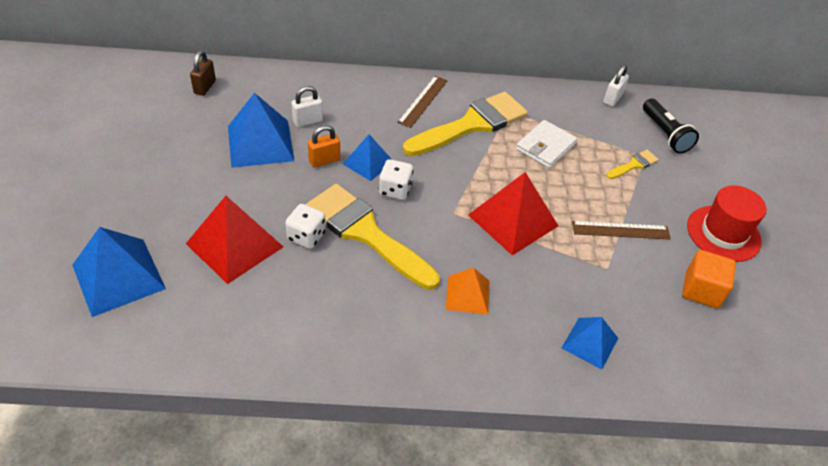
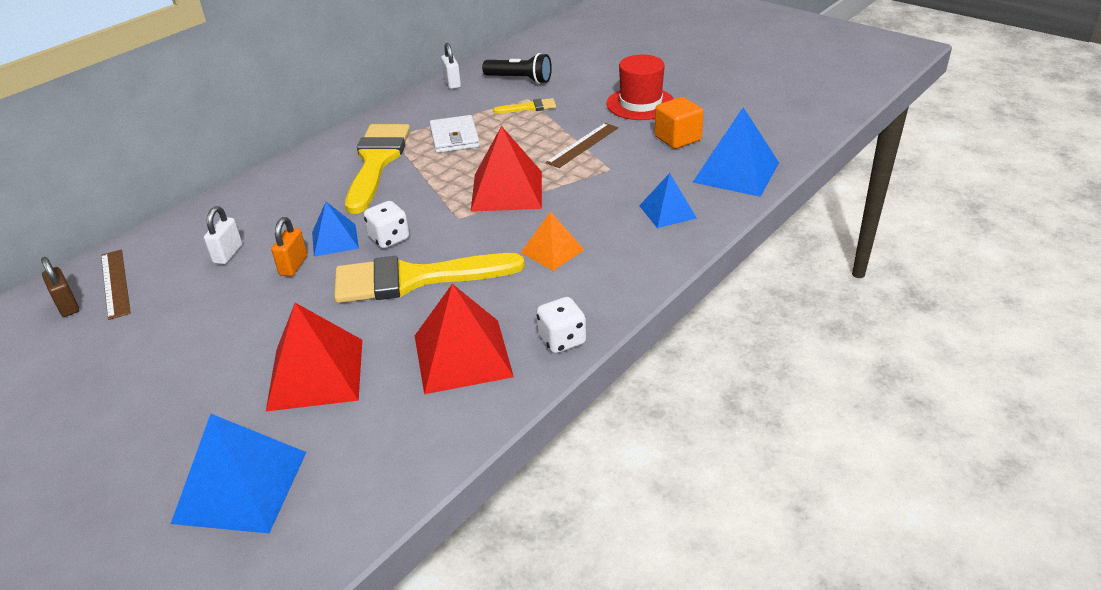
camera: 45 degrees left, 10 degrees down
blue pyramid [228,93,294,168] -> blue pyramid moved to [693,107,779,197]
white dice [285,204,326,249] -> white dice moved to [537,297,586,353]
brown ruler [397,76,448,128] -> brown ruler moved to [101,250,131,320]
yellow brush [606,150,659,179] -> yellow brush turned 75 degrees clockwise [493,98,556,113]
none -> red pyramid [415,284,514,394]

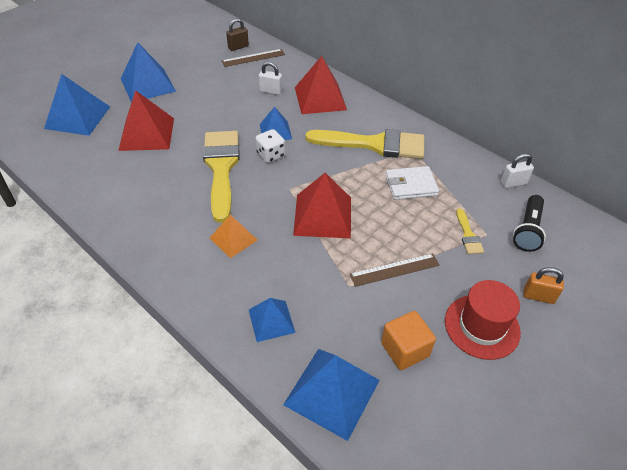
camera: 90 degrees right, 10 degrees up
orange padlock [271,217,307,277] -> orange padlock moved to [524,267,564,304]
red pyramid [415,284,514,394] -> red pyramid moved to [295,56,347,114]
white dice [537,297,586,353] -> none
brown ruler [546,123,618,168] -> brown ruler turned 60 degrees counterclockwise [350,253,440,287]
none -> blue pyramid [121,42,176,102]

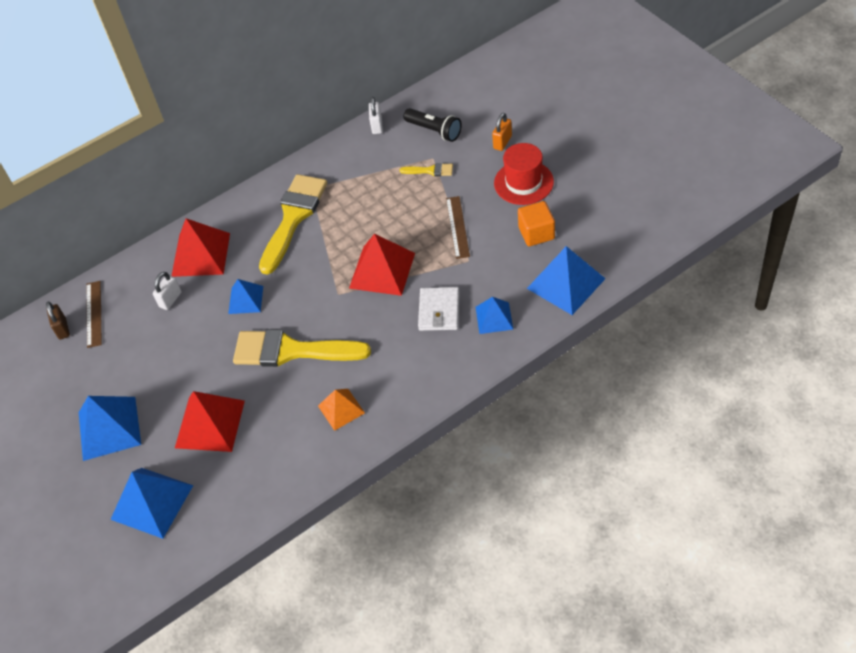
camera: 70 degrees left, 5 degrees up
orange pyramid [210,215,258,258] -> orange pyramid moved to [318,389,365,431]
white dice [256,129,285,163] -> none
white wallet [385,166,439,200] -> white wallet moved to [418,287,459,331]

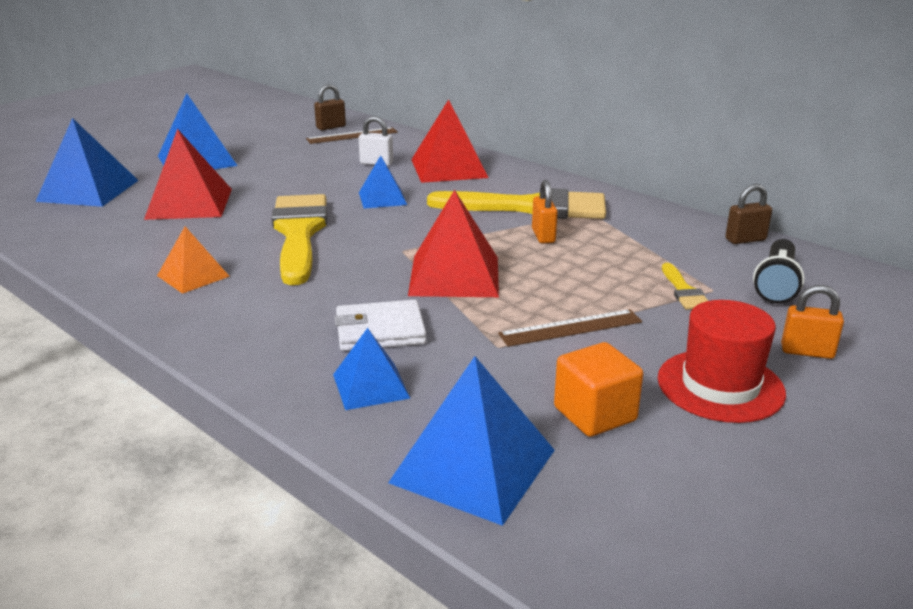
camera: 70 degrees right, 25 degrees down
white padlock [369,97,383,134] -> brown padlock [725,184,772,244]
none -> orange padlock [532,180,558,243]

